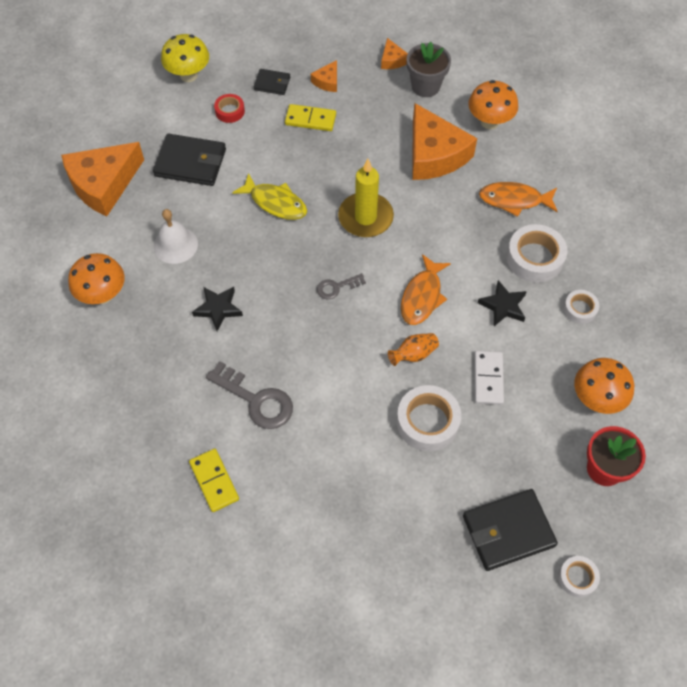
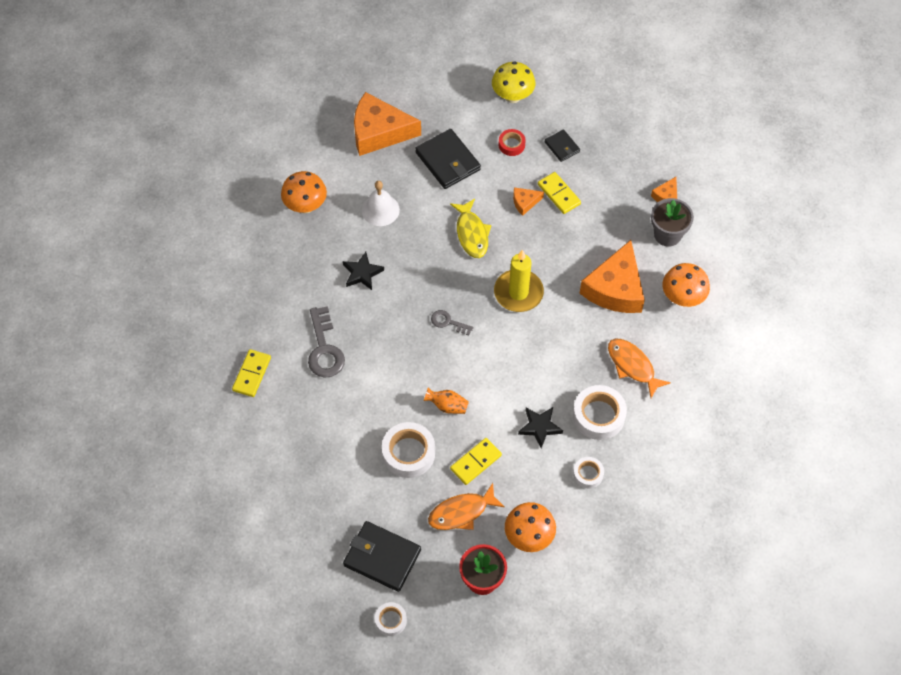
camera: 45 degrees right, 0 degrees up
orange cheese [311,60,337,92] -> orange cheese moved to [513,187,544,216]
orange fish [401,254,451,325] -> orange fish moved to [428,483,505,530]
white domino [474,351,504,405] -> yellow domino [450,438,502,485]

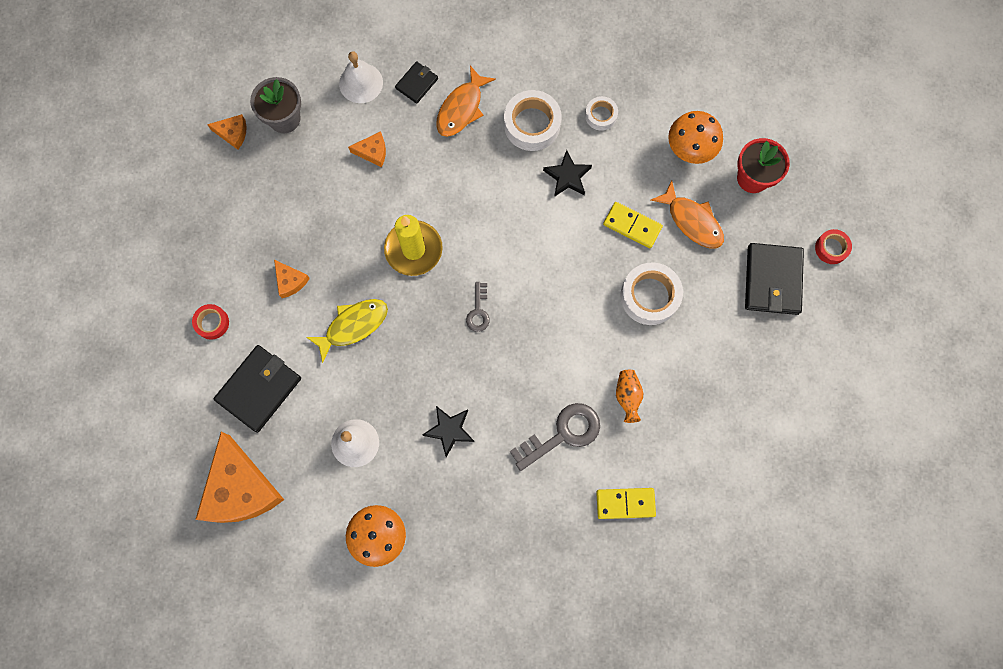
camera: 110 degrees left, 15 degrees up
white tape [375,602,407,636] -> red tape [815,229,852,264]
orange vase [424,388,469,414] -> orange vase moved to [616,370,643,423]
yellow mushroom [492,61,535,103] -> none
yellow domino [538,172,581,214] -> none
black wallet [545,129,580,162] -> black wallet moved to [395,61,438,104]
orange cheese [580,240,645,313] -> orange cheese [348,131,386,167], size x0.45
orange mushroom [662,263,710,307] -> white bell [339,51,383,103]

